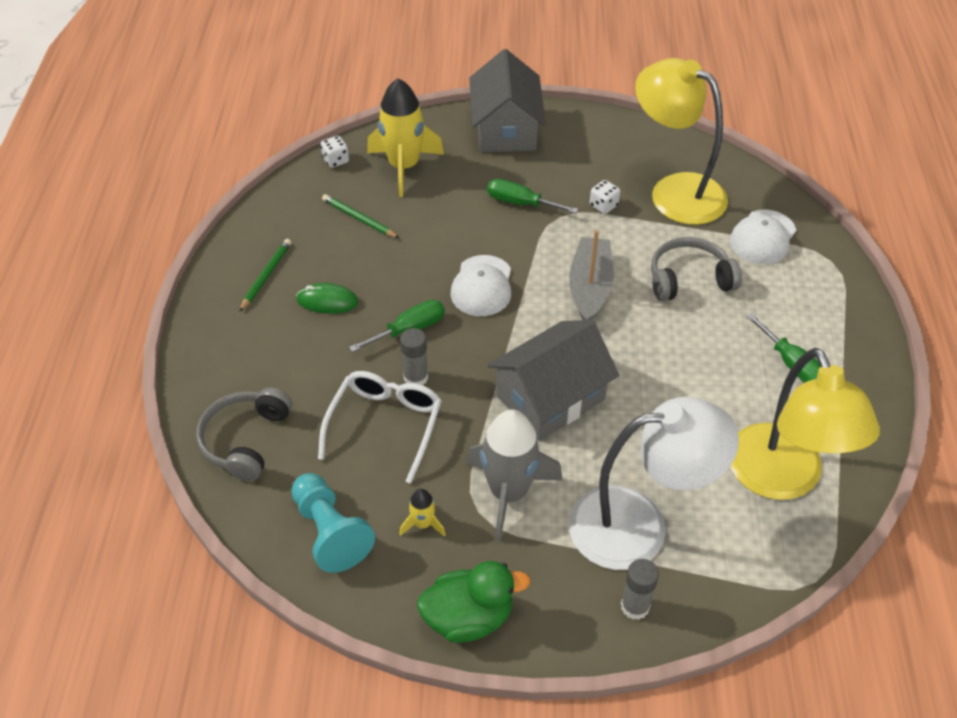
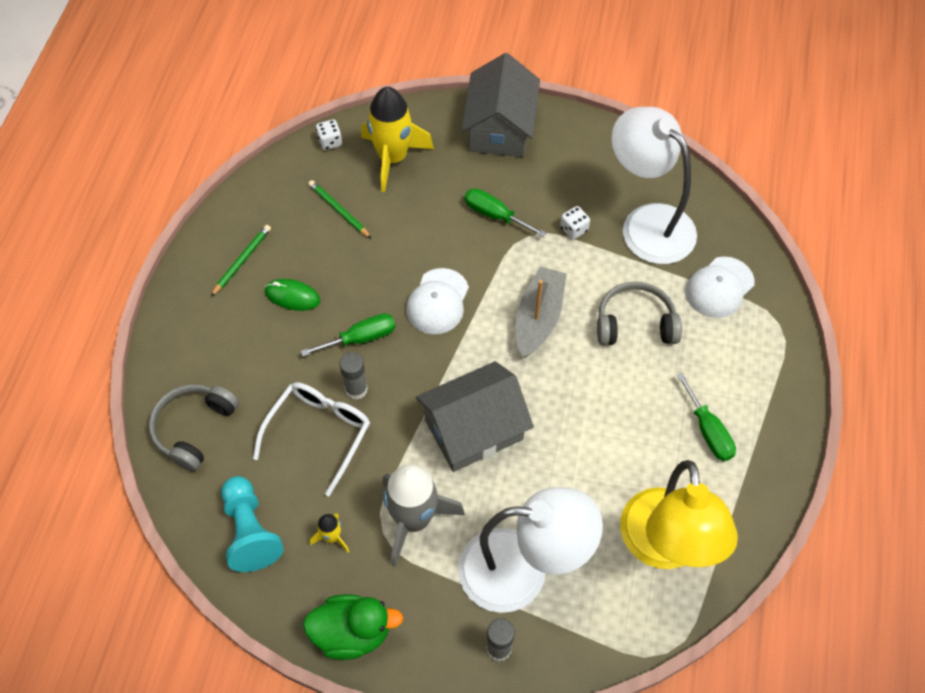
camera: 10 degrees right, 10 degrees up
yellow lamp [635,58,728,225] -> white lamp [611,107,697,264]

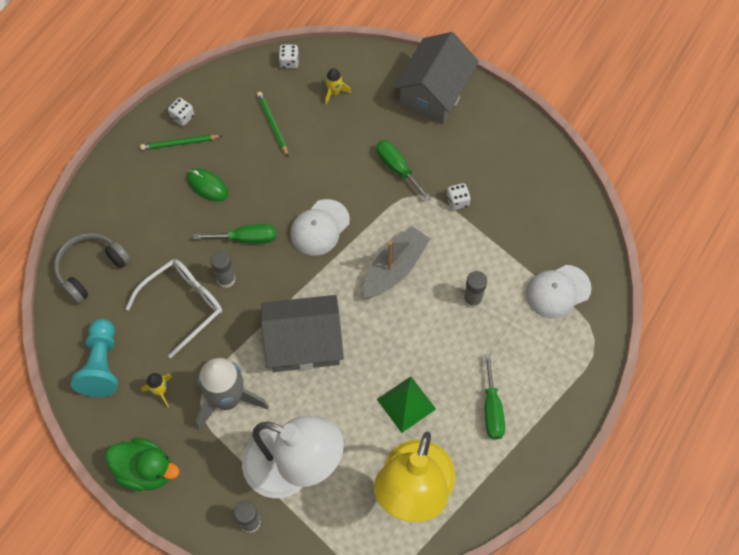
camera: 20 degrees right, 5 degrees up
green pencil [211,225,271,296] -> green pencil turned 150 degrees counterclockwise [140,134,222,150]
yellow rocket [361,87,434,192] -> yellow rocket [325,68,351,105], size x0.45
grey headphones [597,281,682,345] -> grey glue stick [463,271,487,308]
white lamp [611,107,697,264] -> none
none -> white dice [168,98,194,126]
none -> green pyramid [377,376,436,433]

